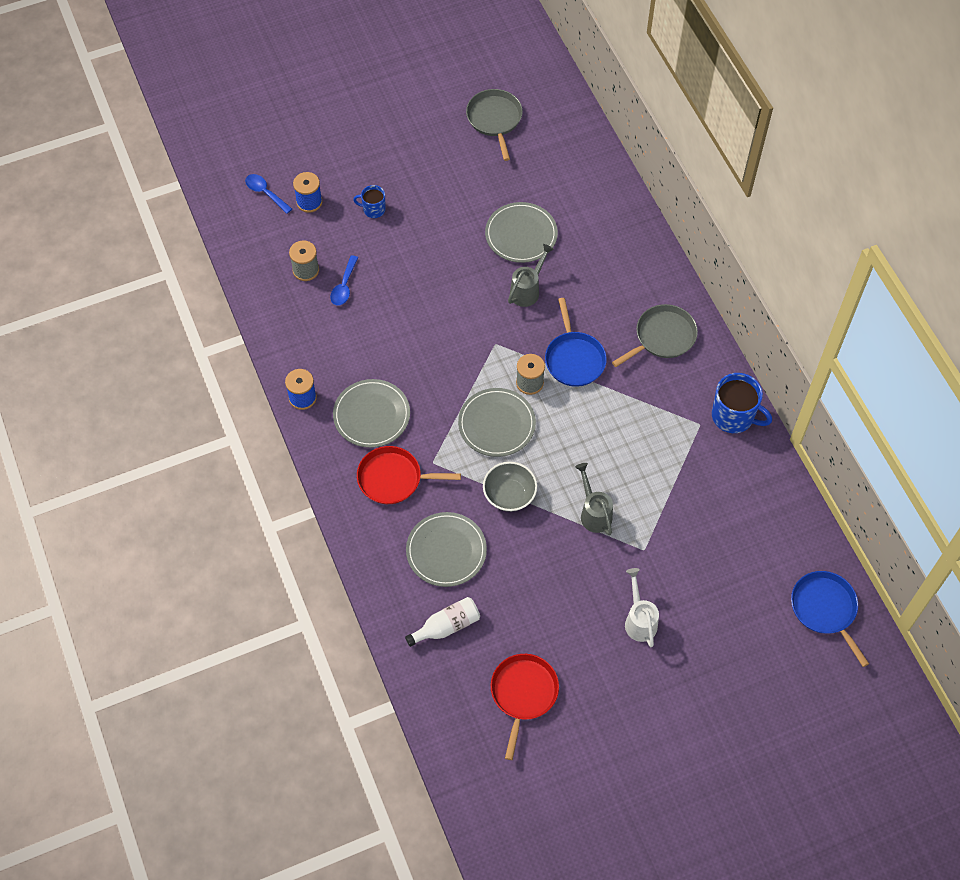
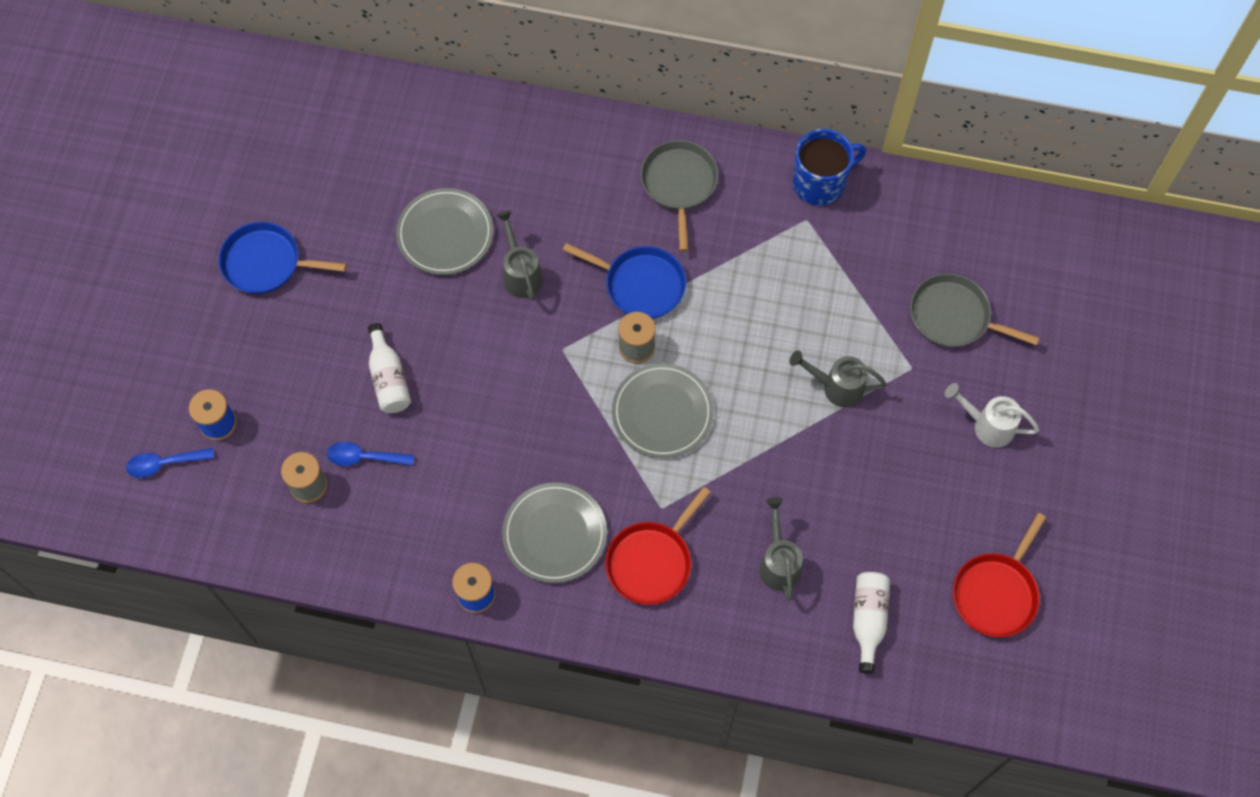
camera: 55 degrees left, 5 degrees up
blue spoon [330,255,358,306] -> blue spoon turned 135 degrees clockwise [327,442,414,466]
blue mug [353,185,386,218] -> none
grey plate [406,512,487,587] -> grey watering can [759,497,803,601]
grey pan [466,89,523,161] -> grey pan moved to [910,273,1039,347]
grey bowl [483,462,537,512] -> none
red pan [491,654,559,760] -> red pan turned 105 degrees counterclockwise [953,513,1046,637]
blue pan [791,571,869,667] -> blue pan moved to [219,222,347,294]
none -> white bottle [368,323,411,413]

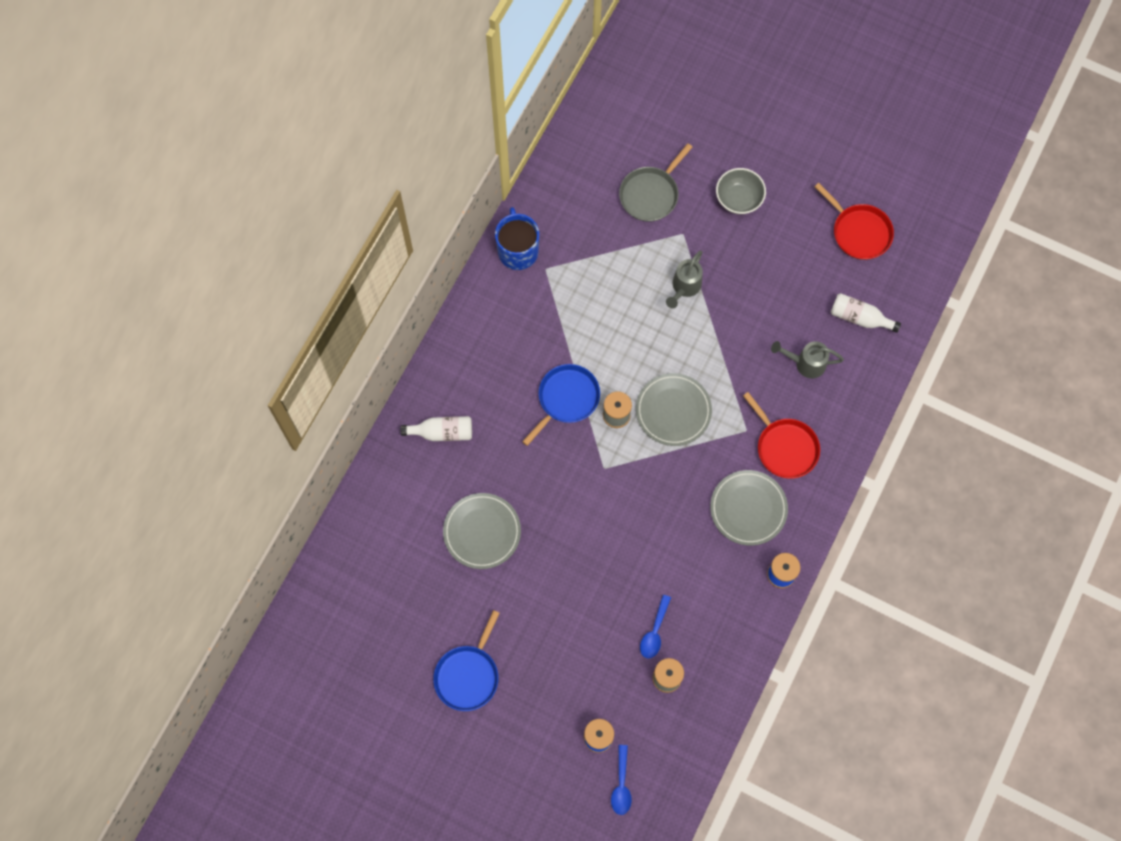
camera: 75 degrees left, 5 degrees up
white bottle [368,323,411,413] -> white bottle moved to [400,416,472,441]
grey watering can [496,210,543,301] -> none
grey pan [640,140,718,252] -> none
white watering can [945,383,1039,448] -> grey bowl [716,168,766,214]

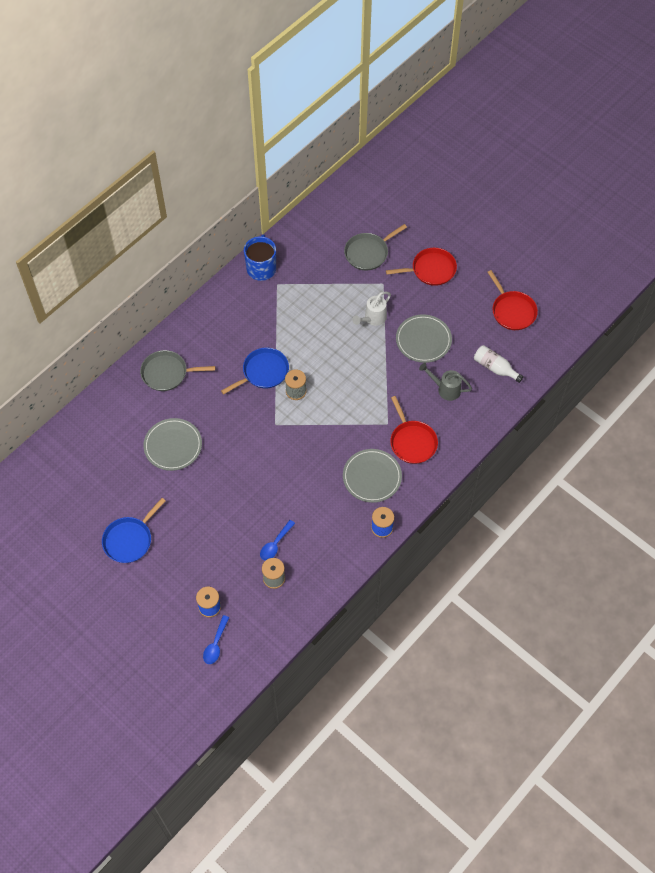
camera: 15 degrees right, 10 degrees down
white bottle [400,416,472,441] -> grey pan [140,350,215,391]
grey plate [636,373,712,446] -> grey plate moved to [396,314,452,363]
grey watering can [666,251,703,308] -> white watering can [352,292,391,326]
grey bowl [716,168,766,214] -> red pan [386,248,457,286]

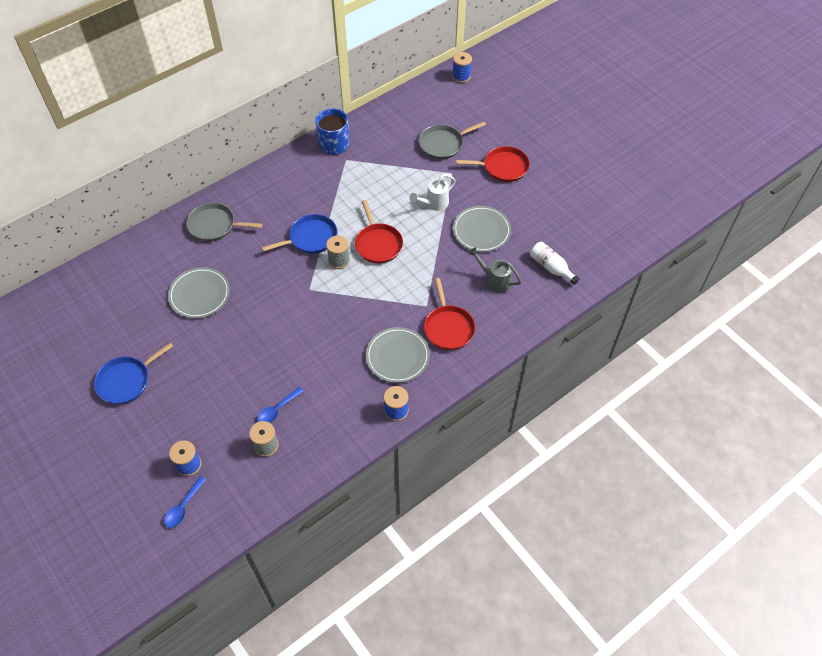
camera: 10 degrees right, 5 degrees down
red pan [487,270,538,330] -> red pan moved to [355,200,403,263]
none -> blue spool [452,52,472,83]

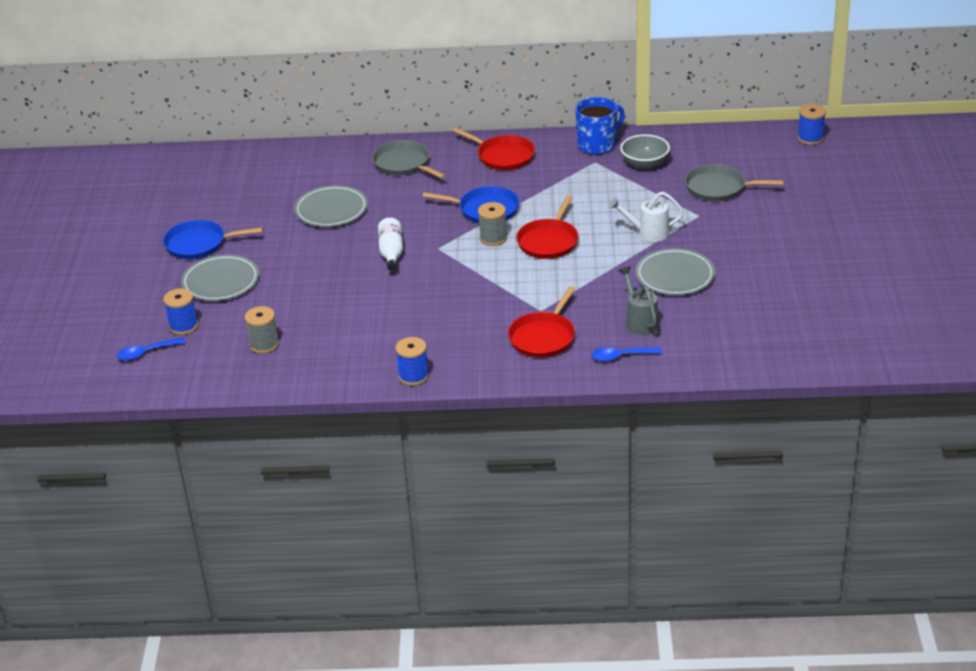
camera: 40 degrees right, 20 degrees down
blue spoon [257,387,304,423] -> blue spoon moved to [591,347,662,362]
grey plate [366,327,430,383] -> grey plate moved to [181,255,259,301]
red pan [456,146,530,182] -> red pan moved to [453,128,535,170]
white bottle [530,242,579,285] -> white bottle moved to [378,218,403,271]
none -> grey bowl [620,134,670,169]

